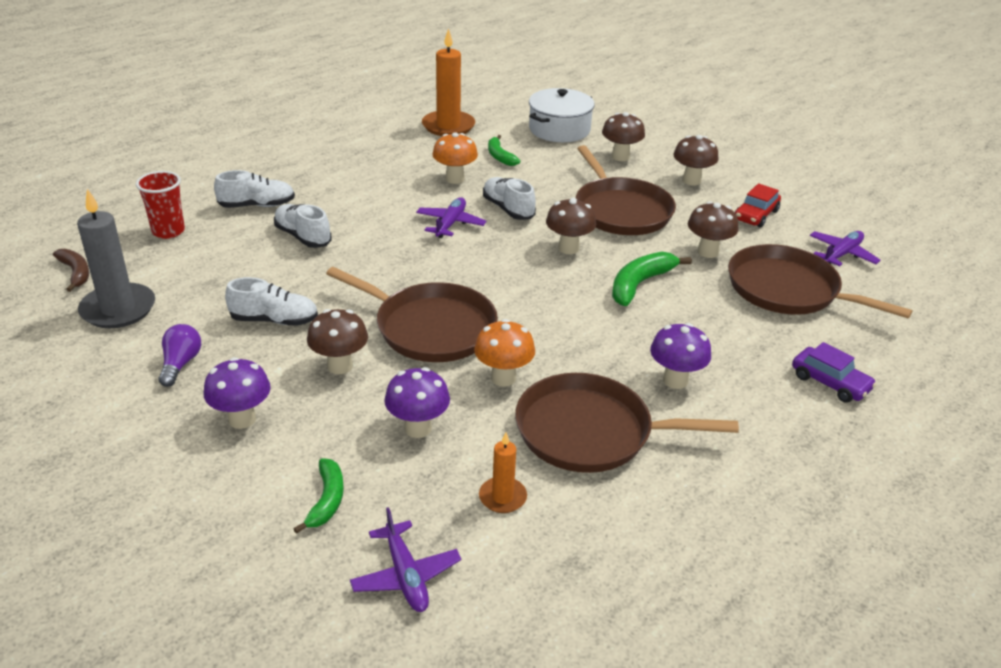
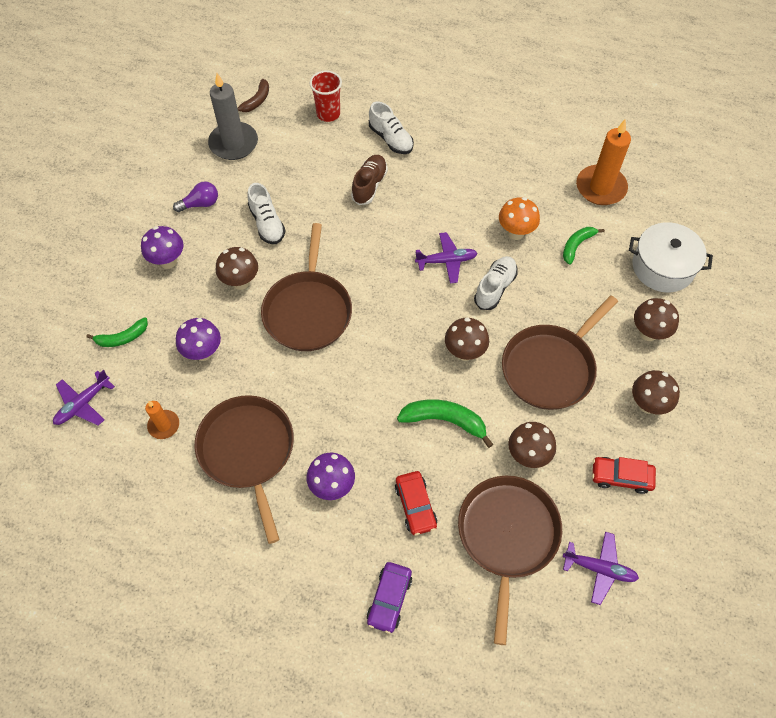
camera: 65 degrees right, 25 degrees up
white shoe [274,204,332,248] -> brown shoe [351,155,388,205]
orange mushroom [474,319,535,387] -> none
none -> red car [395,471,437,535]

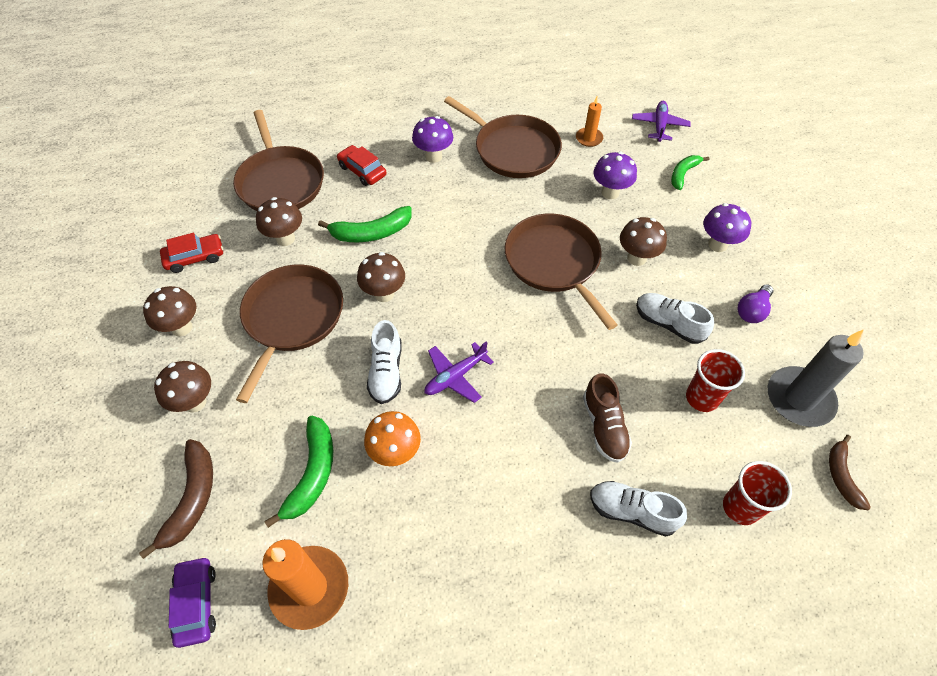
camera: 150 degrees right, 5 degrees down
purple car [367,562,412,634] -> purple car moved to [169,556,216,648]
green banana [563,227,605,265] -> green banana [264,416,333,528], size x1.52
purple plane [563,532,639,605] -> none
white pot [629,222,713,292] -> brown banana [139,439,213,559]
none -> red cup [686,349,745,412]

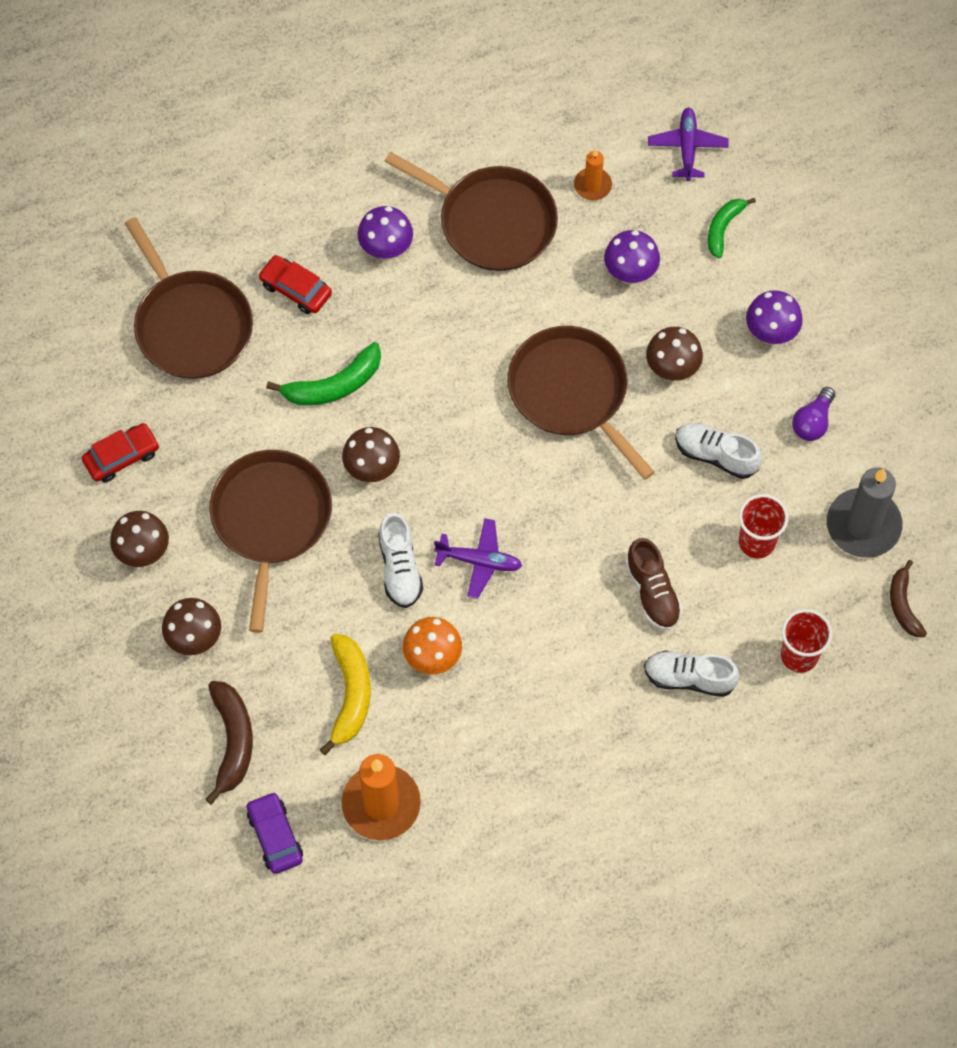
camera: 10 degrees left, 10 degrees up
brown mushroom [256,197,302,246] -> none
green banana [264,416,333,528] -> yellow banana [320,634,371,755]
purple plane [425,341,494,403] -> purple plane turned 120 degrees counterclockwise [434,518,522,599]

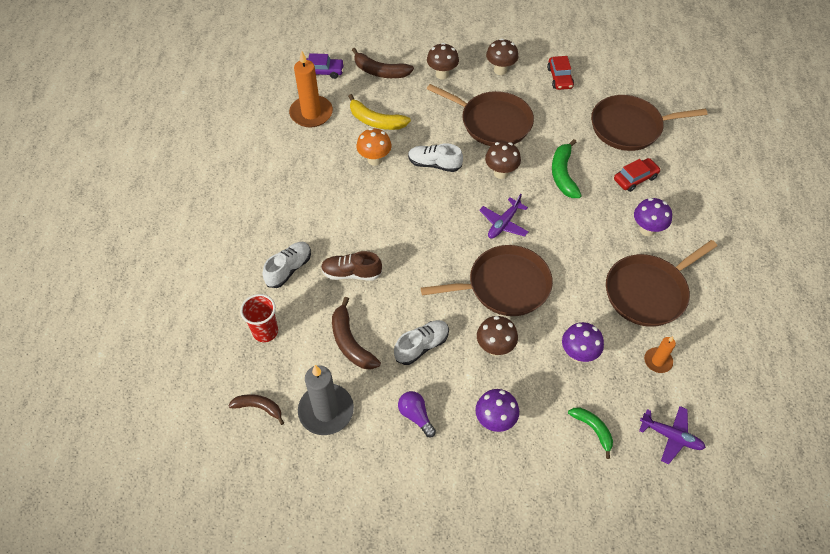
camera: 115 degrees right, 10 degrees down
purple plane [434,518,522,599] -> purple plane moved to [479,194,528,239]
red cup [739,494,788,558] -> brown banana [332,297,381,370]

